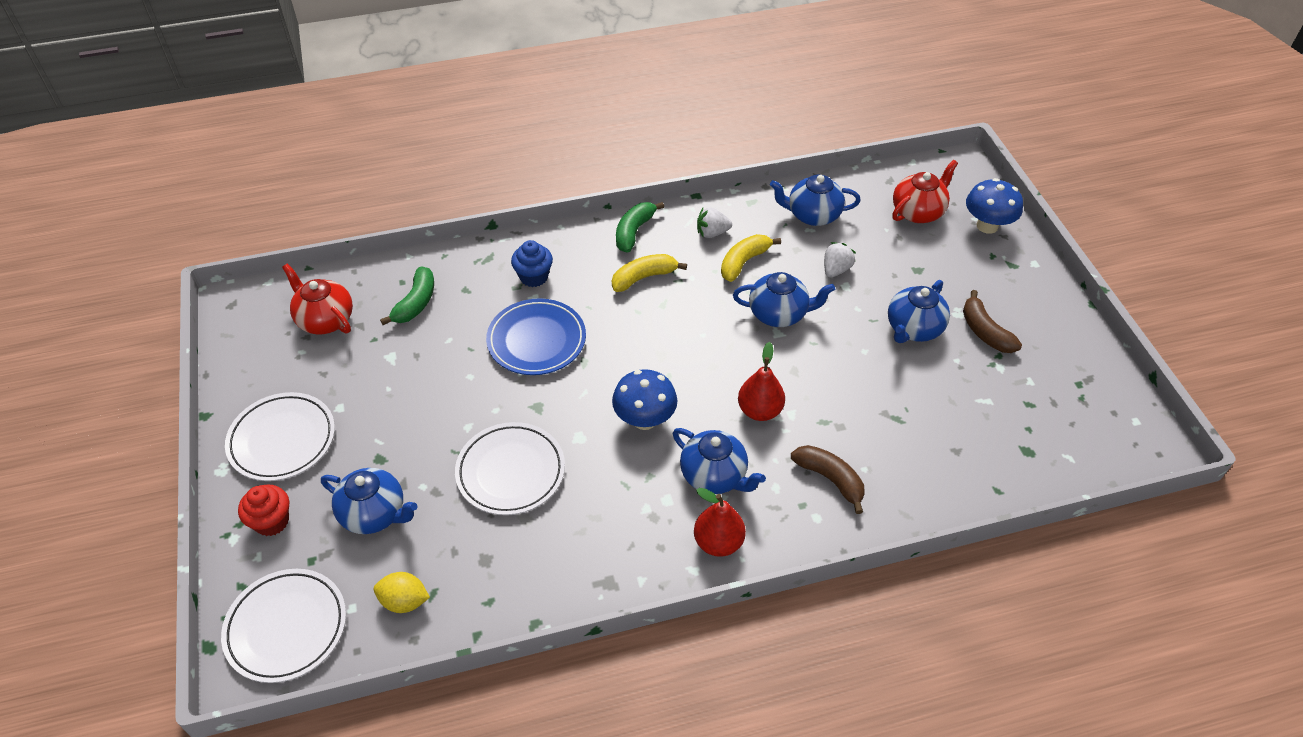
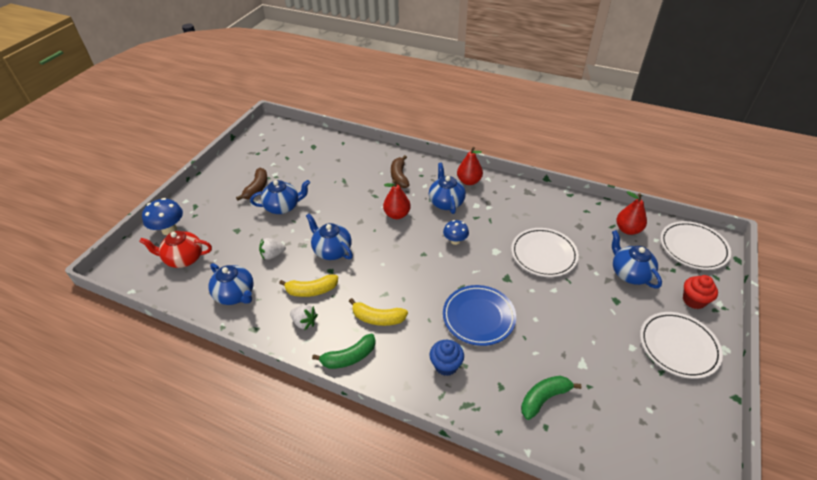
camera: 140 degrees left, 5 degrees down
red teapot [282,264,353,335] -> none
yellow lemon [374,572,430,613] -> red pear [616,191,647,235]
blue mushroom [612,369,677,430] -> blue mushroom [443,220,469,245], size x0.65

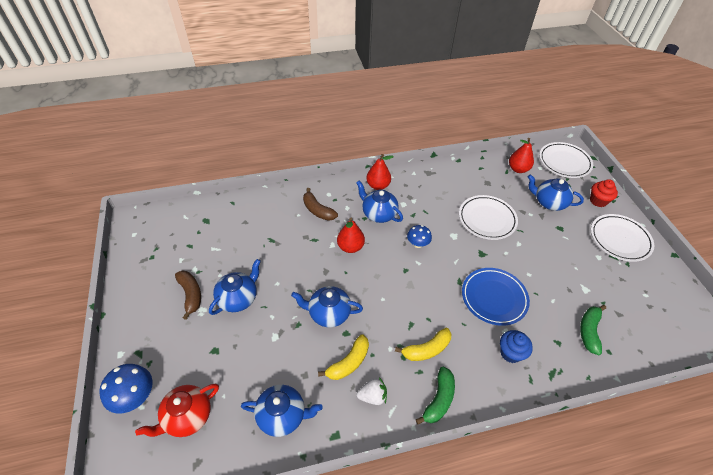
camera: 40 degrees left, 5 degrees up
white strawberry [259,238,286,260] -> none

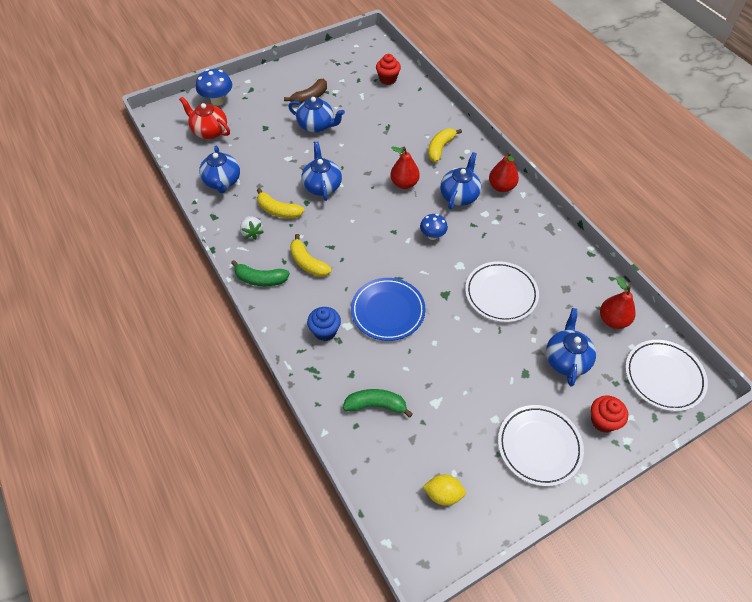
camera: 75 degrees right, 5 degrees up
brown banana [303,188,338,221] -> yellow banana [428,129,462,162]
none -> red cupcake [376,54,401,85]
none -> yellow lemon [423,475,466,506]

